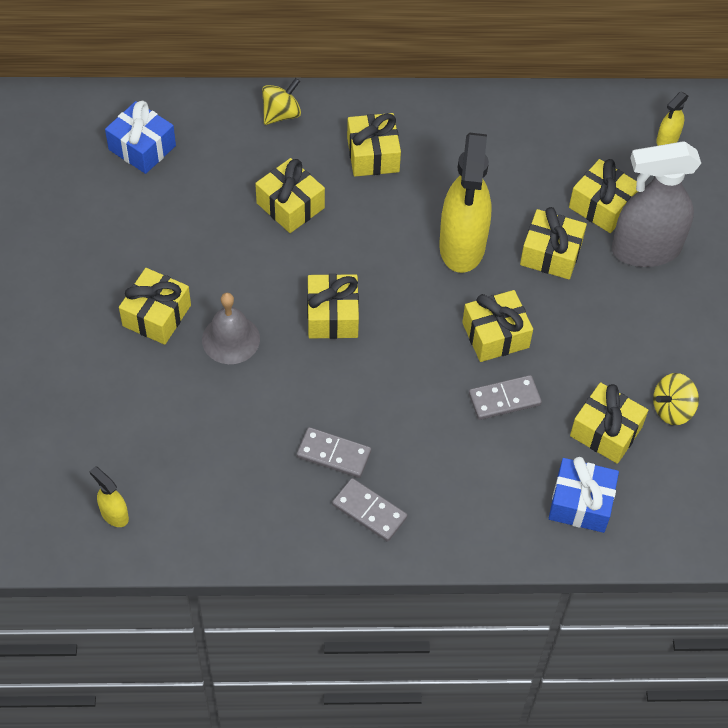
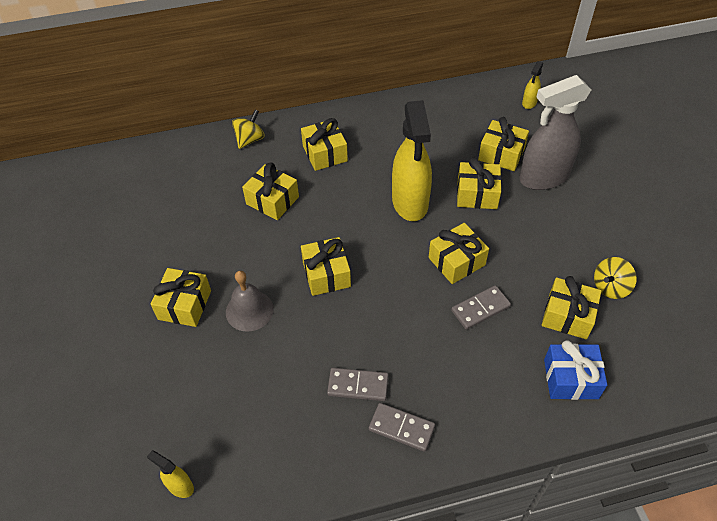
camera: 10 degrees left, 5 degrees down
blue gift [105,101,176,174] -> none

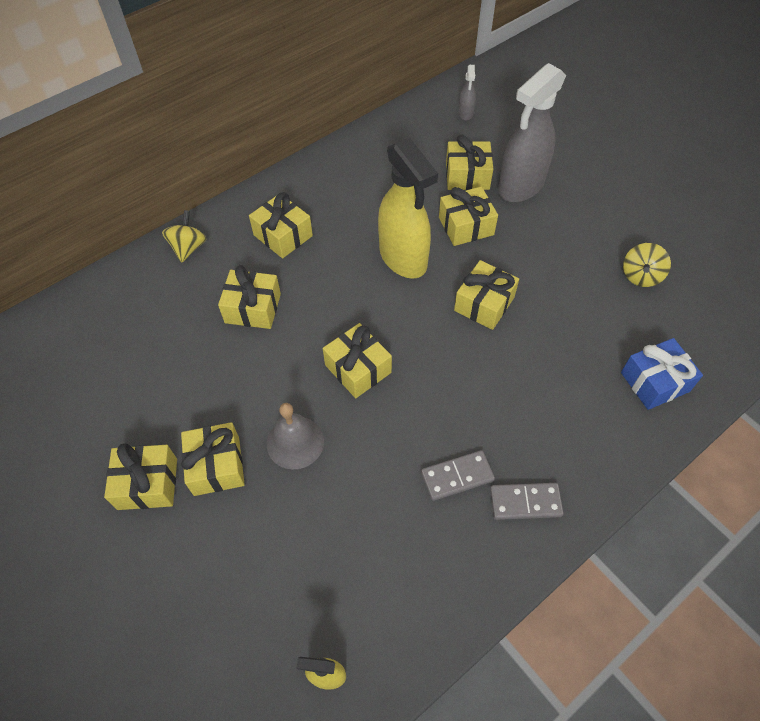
camera: 25 degrees left, 5 degrees up
grey domino [451,285,511,330] -> none
yellow spray bottle [522,61,543,109] -> grey spray bottle [458,65,476,121]
yellow gift [542,276,601,339] -> yellow gift moved to [104,443,177,510]

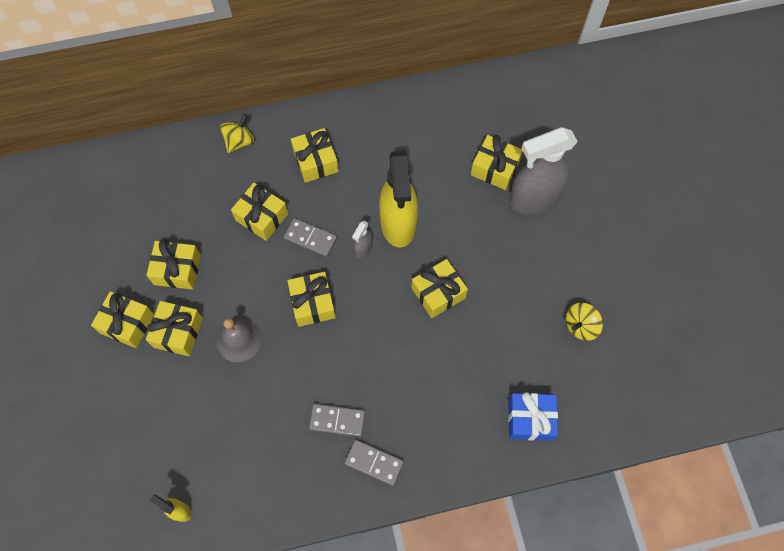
camera: 25 degrees right, 10 degrees up
yellow gift [439,187,498,246] -> yellow gift moved to [146,239,201,290]
grey spray bottle [458,65,476,121] -> grey spray bottle moved to [352,221,373,258]
none -> grey domino [284,218,337,257]

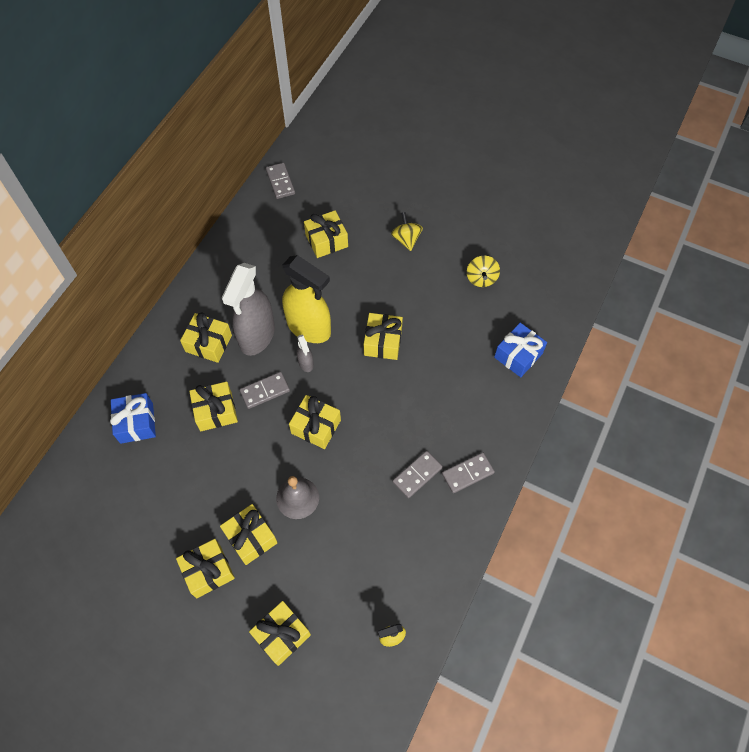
camera: 50 degrees left, 5 degrees down
yellow gift [146,239,201,290] -> yellow gift moved to [249,601,311,666]
yellow spinning top [220,114,254,153] -> yellow spinning top moved to [391,212,423,251]
grey spray bottle [509,127,578,214] -> grey spray bottle moved to [222,263,275,356]
none -> blue gift [110,393,156,444]
none -> grey domino [266,163,295,199]

